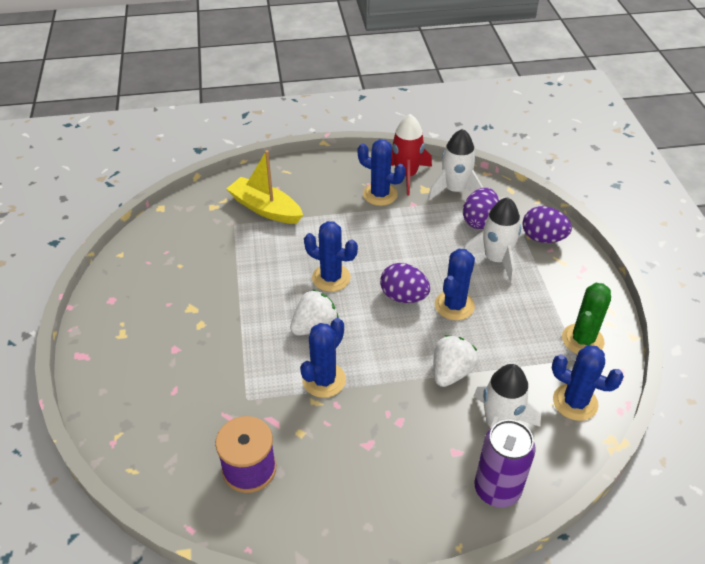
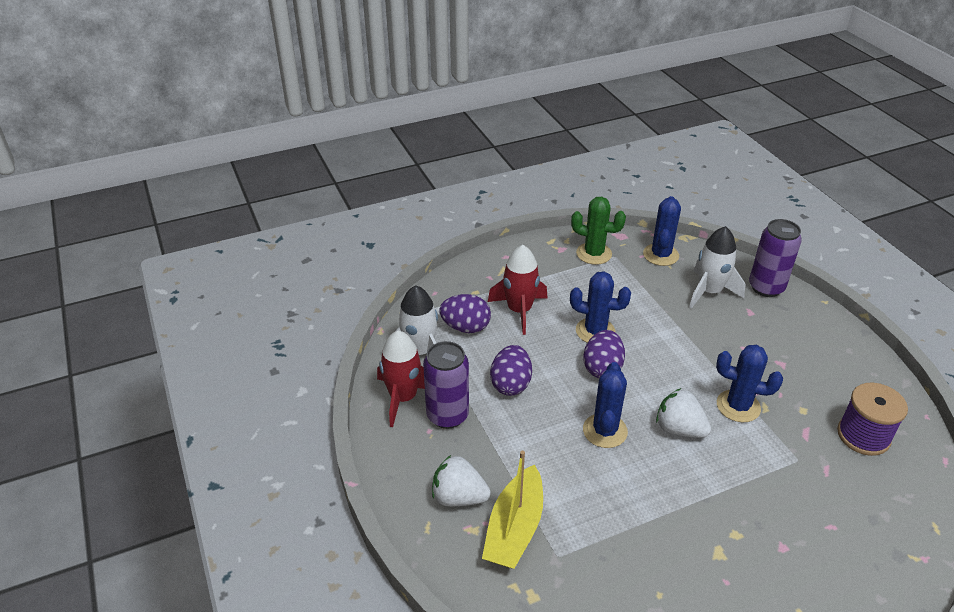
camera: 105 degrees left, 5 degrees down
blue cactus [358,139,406,206] -> purple can [423,341,469,429]
white strawberry [434,335,478,387] -> white strawberry moved to [432,455,491,506]
white rocket [464,197,521,283] -> red rocket [488,245,548,335]
purple egg [522,206,572,243] -> purple egg moved to [490,345,532,396]

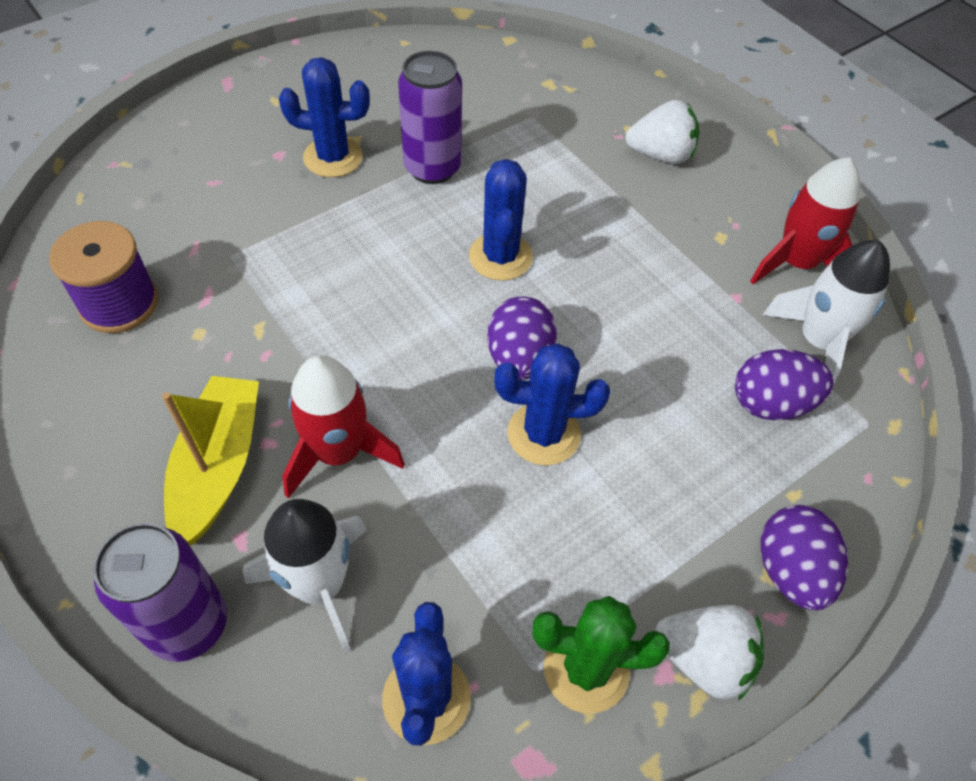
camera: 165 degrees right, 15 degrees up
purple can [423,341,469,429] -> purple can moved to [398,50,462,184]
yellow boat [482,451,543,569] -> yellow boat moved to [162,376,259,545]
red rocket [488,245,548,335] -> red rocket moved to [282,355,405,499]
purple egg [490,345,532,396] -> purple egg moved to [761,505,848,611]
white strawberry [656,388,711,438] -> white strawberry moved to [655,605,764,701]
blue cactus [716,345,783,423] -> blue cactus moved to [279,57,370,177]

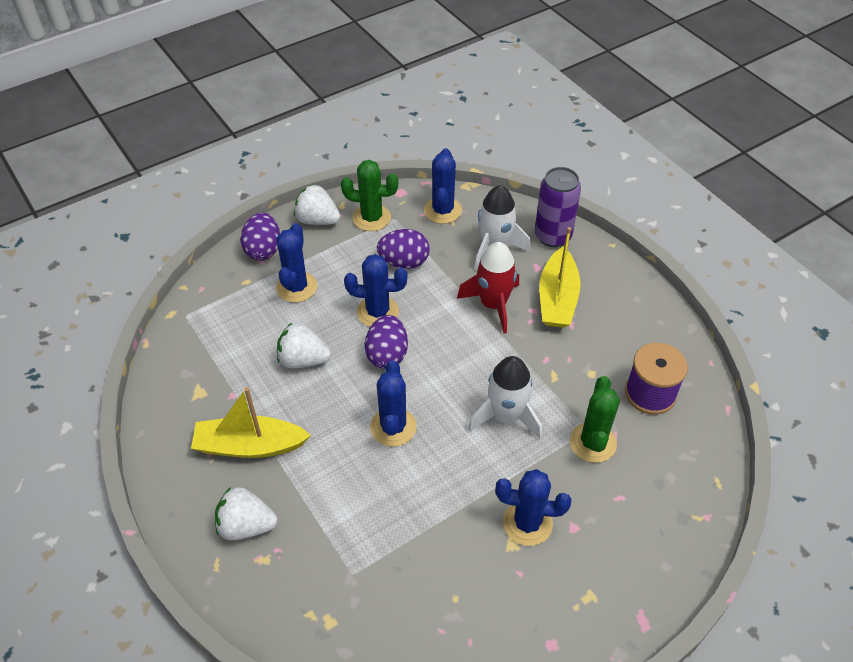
camera: 175 degrees left, 5 degrees down
purple can [398,50,462,184] -> none
purple egg [735,349,834,421] -> purple egg moved to [377,229,430,269]
red rocket [750,157,861,284] -> none
white rocket [763,240,890,382] -> white rocket moved to [468,356,542,439]
none -> yellow boat [191,387,311,458]
none -> blue cactus [276,223,317,303]
none -> white strawberry [277,323,331,368]
none -> green cactus [570,376,620,463]

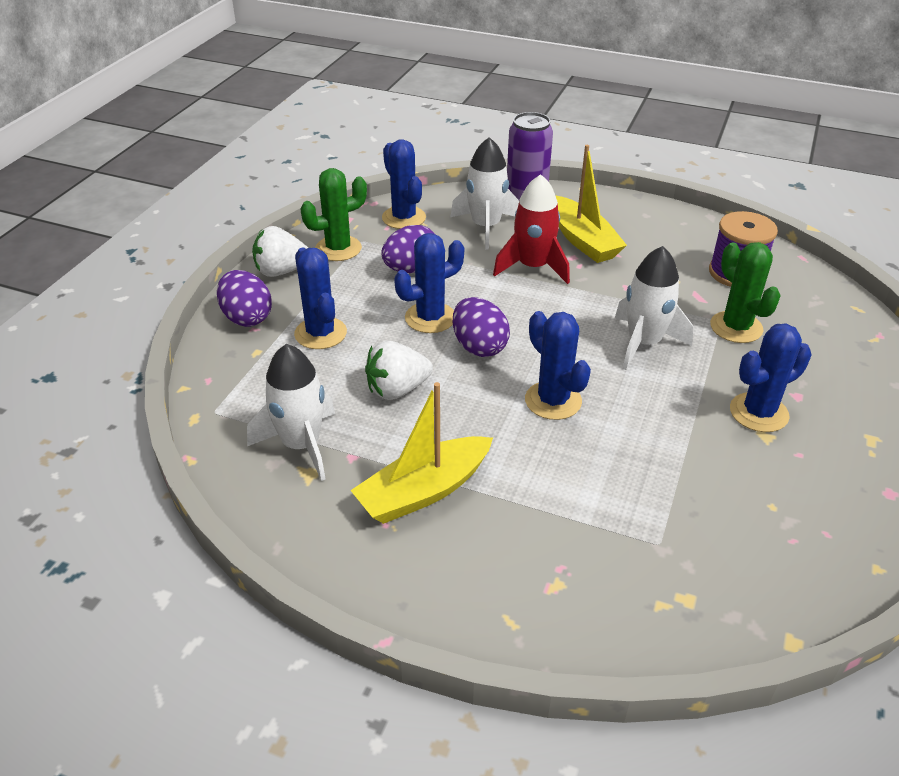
camera: 35 degrees left, 10 degrees down
white strawberry [215,487,278,541] -> none
none -> white rocket [247,344,335,481]

